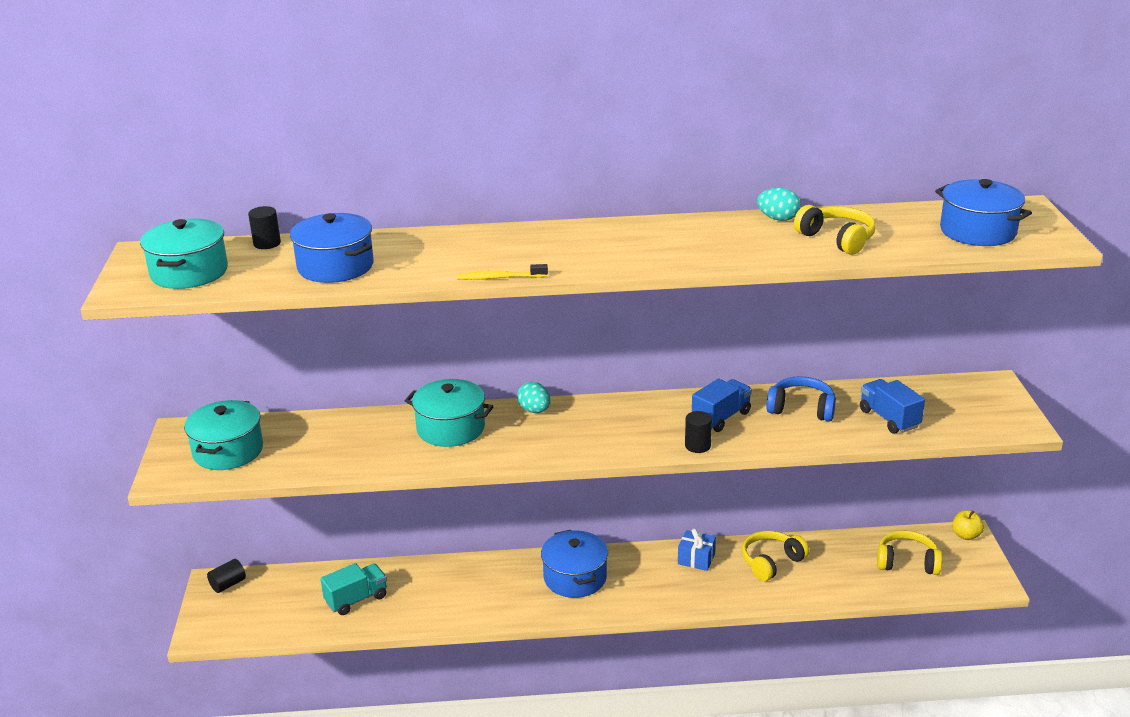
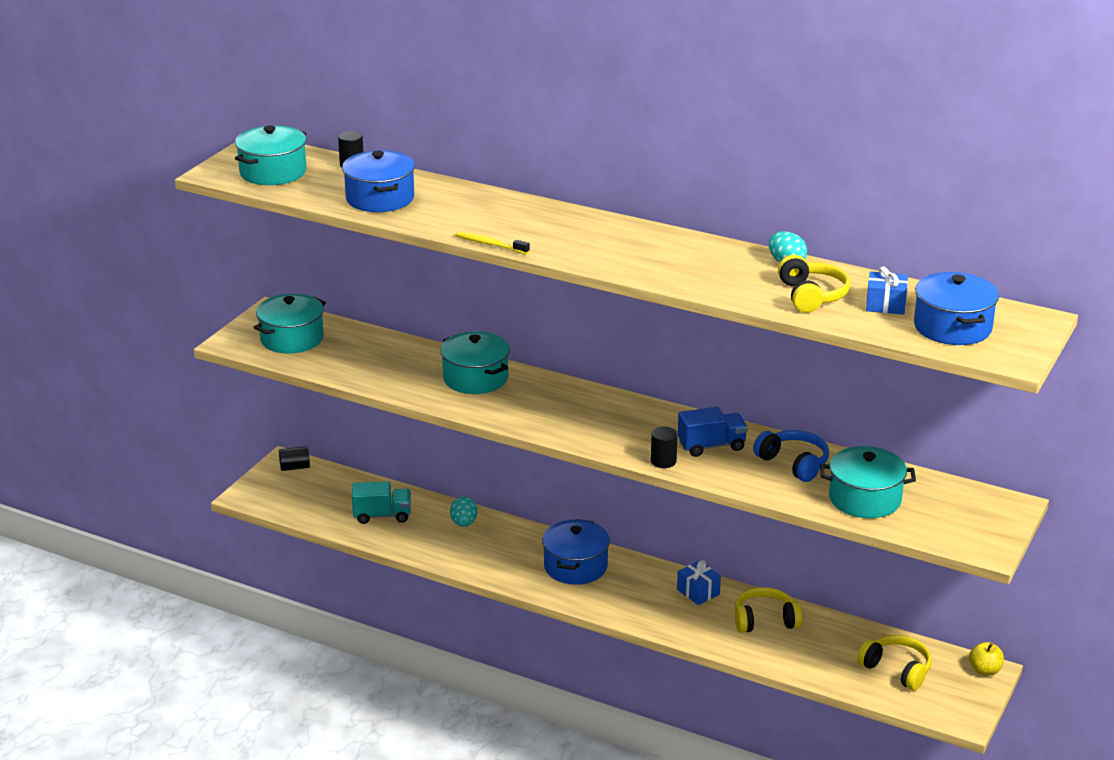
camera: 30 degrees right, 0 degrees up
turquoise egg [517,382,550,413] -> turquoise egg moved to [450,497,477,527]
blue truck [860,379,925,434] -> turquoise pot [820,446,916,518]
none -> blue gift [866,267,908,315]

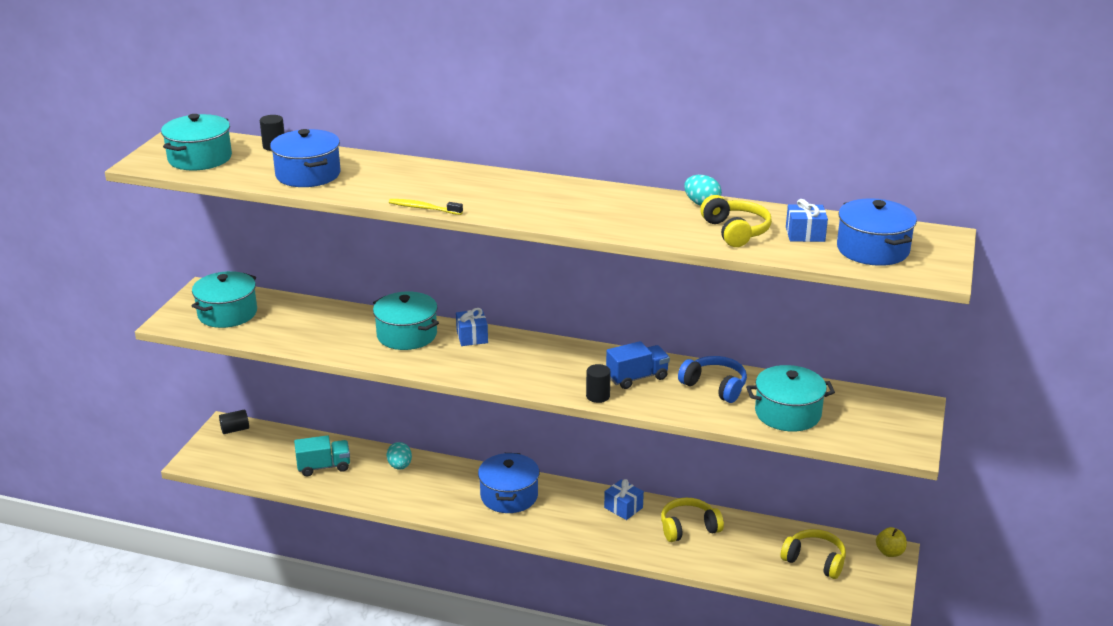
camera: 10 degrees left, 0 degrees up
none -> blue gift [456,308,488,346]

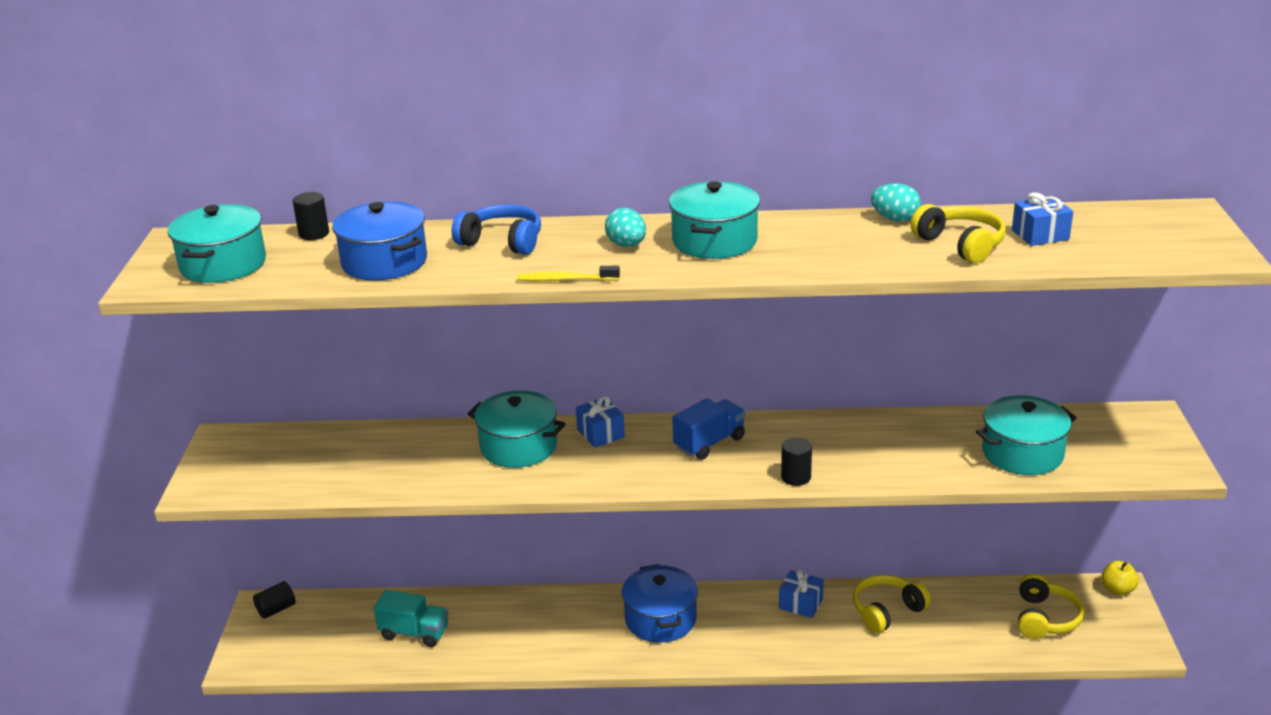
camera: 15 degrees left, 0 degrees up
turquoise pot [192,271,257,328] -> turquoise pot moved to [669,181,760,259]
turquoise truck [294,435,350,476] -> turquoise truck turned 45 degrees clockwise [374,590,448,647]
turquoise egg [386,442,412,470] -> turquoise egg moved to [605,208,646,247]
blue truck [606,341,670,389] -> blue truck moved to [672,399,745,460]
blue headphones [678,356,747,403] -> blue headphones moved to [452,204,541,255]
yellow headphones [781,529,846,579] -> yellow headphones turned 90 degrees clockwise [1018,573,1085,639]
blue pot [837,198,917,266] -> none

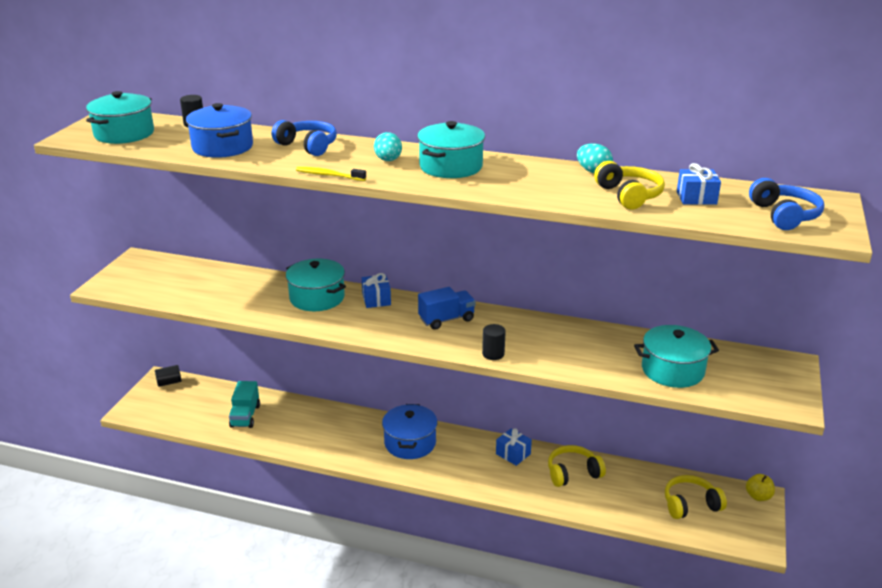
camera: 15 degrees right, 0 degrees up
turquoise truck [374,590,448,647] -> turquoise truck turned 60 degrees clockwise [229,381,260,428]
yellow headphones [1018,573,1085,639] -> yellow headphones turned 135 degrees counterclockwise [665,475,727,519]
none -> blue headphones [749,178,824,230]

